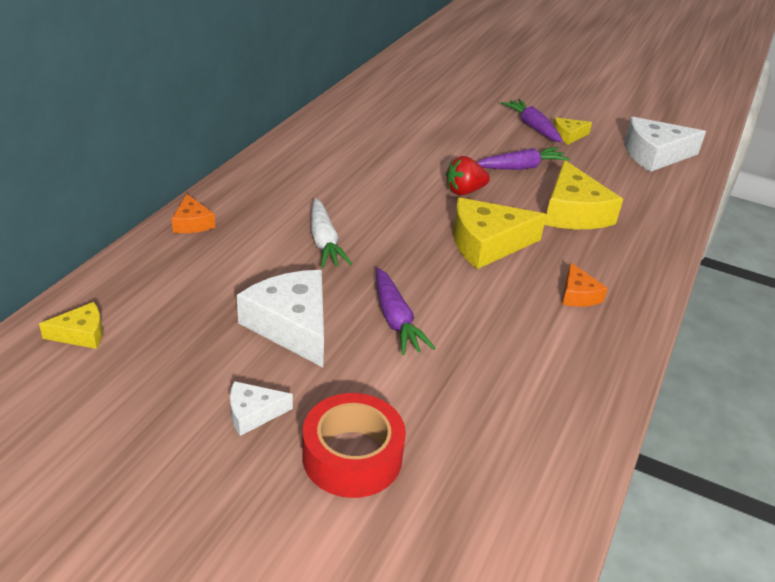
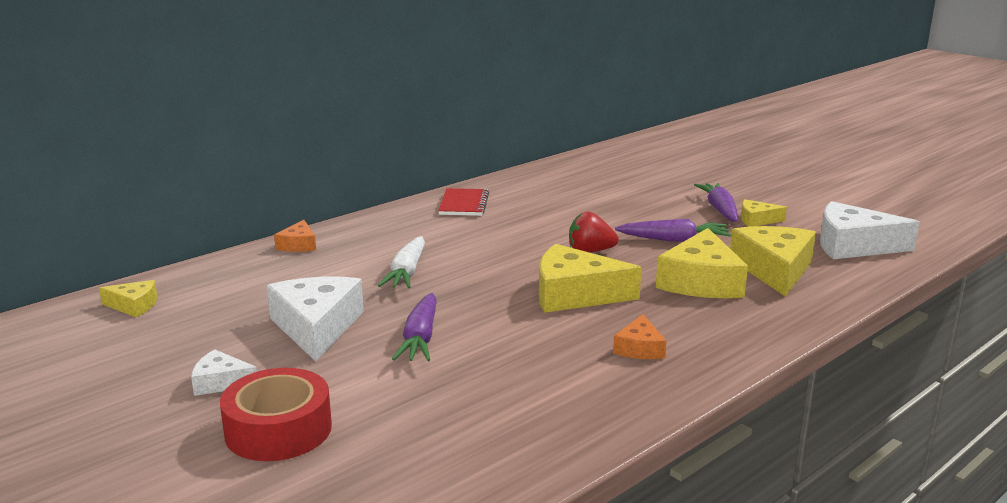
camera: 25 degrees right, 15 degrees down
none -> red notebook [438,188,489,216]
none -> yellow cheese [730,226,816,296]

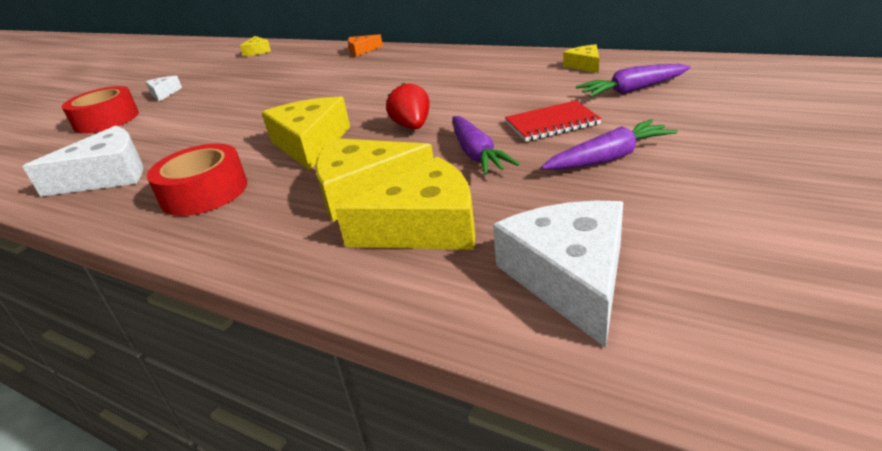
camera: 75 degrees right, 10 degrees up
white cheese [267,277,364,362] -> white cheese moved to [22,126,143,197]
white carrot [378,236,425,289] -> none
purple carrot [392,293,437,361] -> purple carrot moved to [576,64,691,97]
red notebook [438,188,489,216] -> red notebook moved to [505,101,602,141]
orange cheese [613,314,666,359] -> red tape [147,144,247,216]
yellow cheese [741,199,787,227] -> yellow cheese moved to [563,44,599,73]

